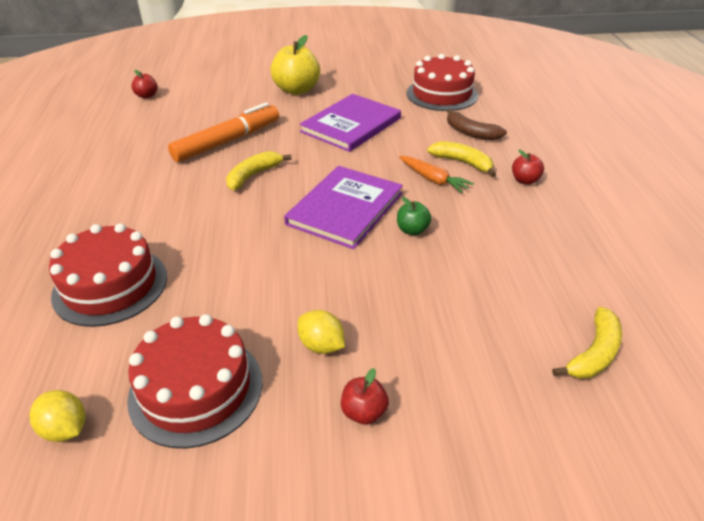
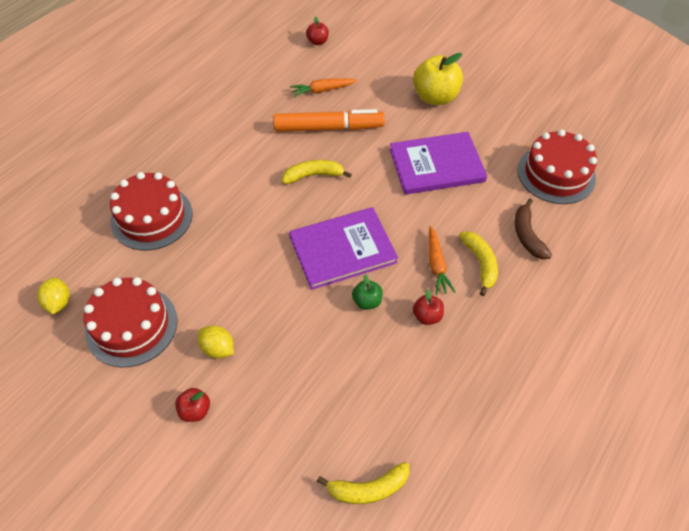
camera: 40 degrees right, 15 degrees up
yellow lemon [297,310,345,354] -> yellow lemon turned 45 degrees counterclockwise [198,325,234,358]
red apple [512,150,544,185] -> red apple moved to [413,290,444,325]
none -> orange carrot [290,78,358,97]

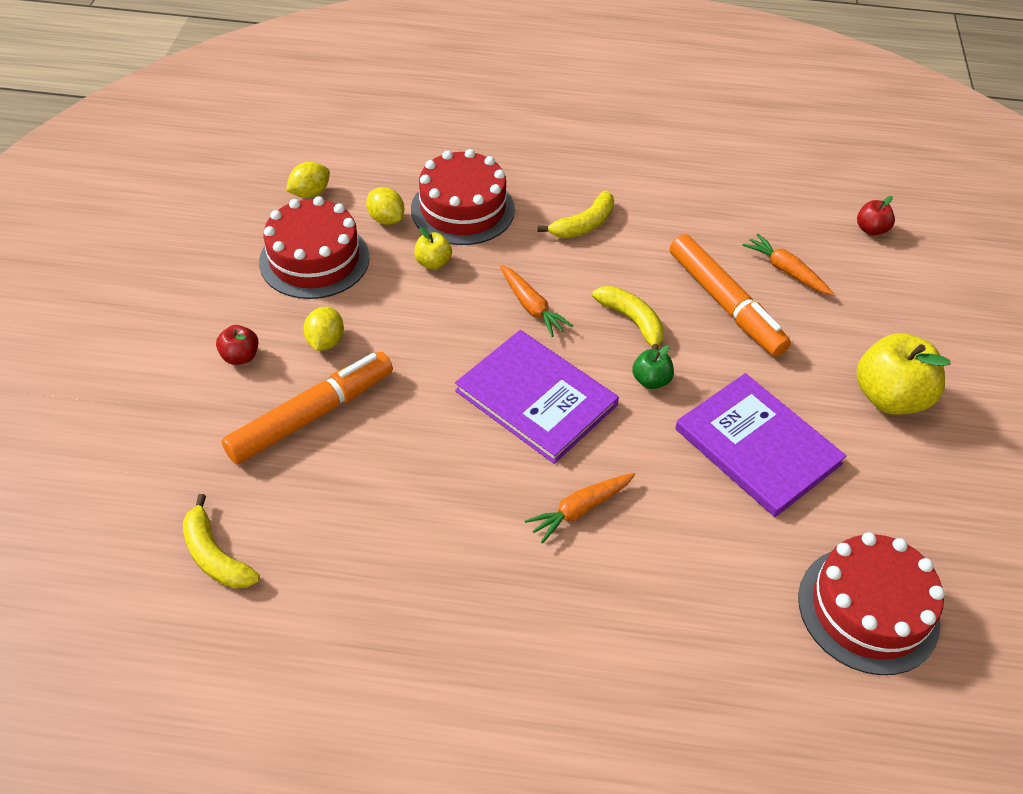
camera: 60 degrees right, 5 degrees down
green apple [352,275,383,310] -> green apple moved to [632,345,674,389]
red apple [413,290,444,325] -> none
yellow banana [459,231,498,296] -> yellow banana moved to [537,190,614,238]
brown banana [515,199,552,259] -> none
none -> orange marker [222,352,393,464]
none -> yellow lemon [366,187,404,225]
none -> yellow apple [414,227,452,269]
none -> orange carrot [500,265,573,337]

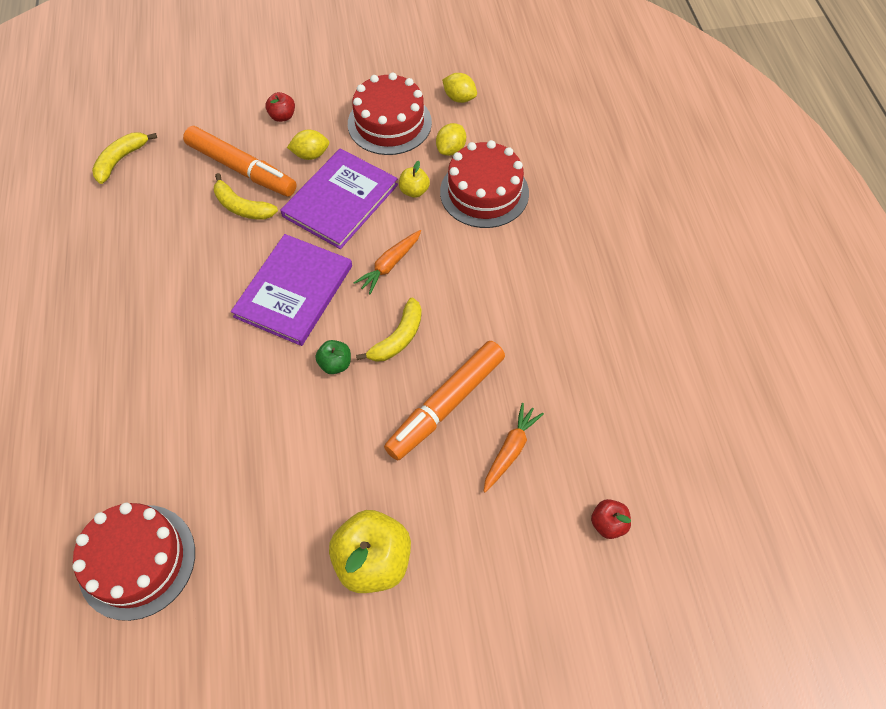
camera: 75 degrees right, 10 degrees up
orange carrot [525,473,635,543] -> none
yellow banana [537,190,614,238] -> yellow banana moved to [214,173,278,220]
purple book [675,373,847,517] -> purple book moved to [280,148,398,249]

